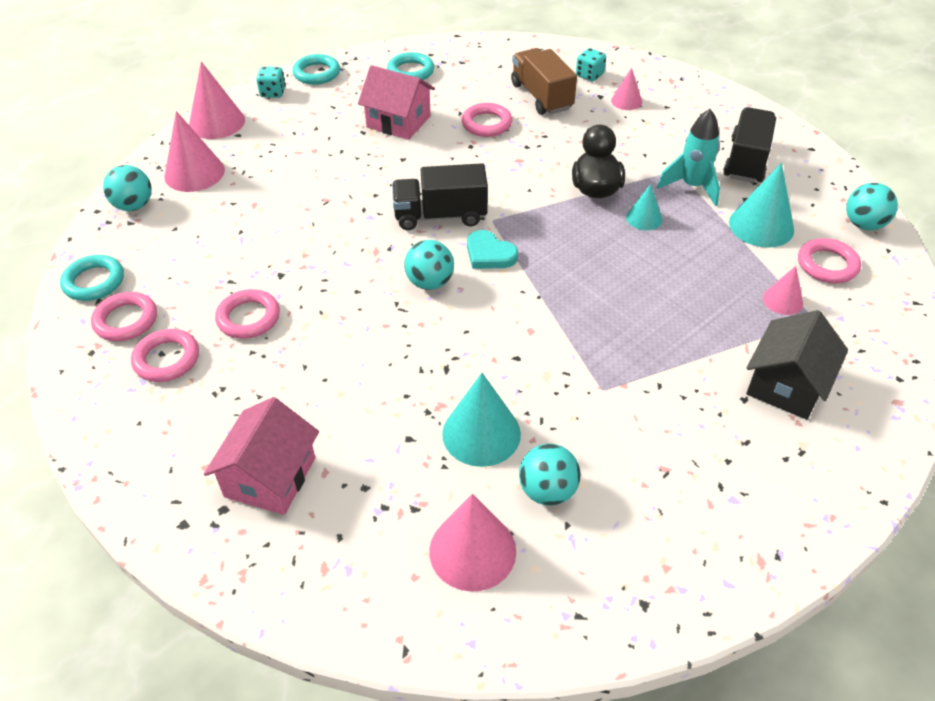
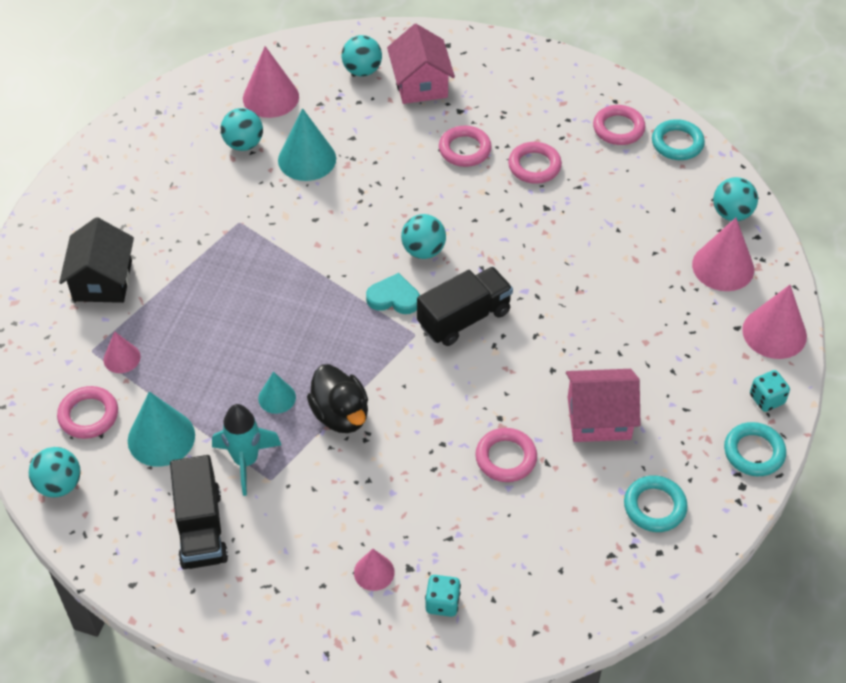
camera: 150 degrees right, 5 degrees up
pink ring [131,329,199,382] -> pink ring moved to [439,126,492,167]
brown truck [511,48,577,115] -> none
none -> turquoise ball [342,35,382,76]

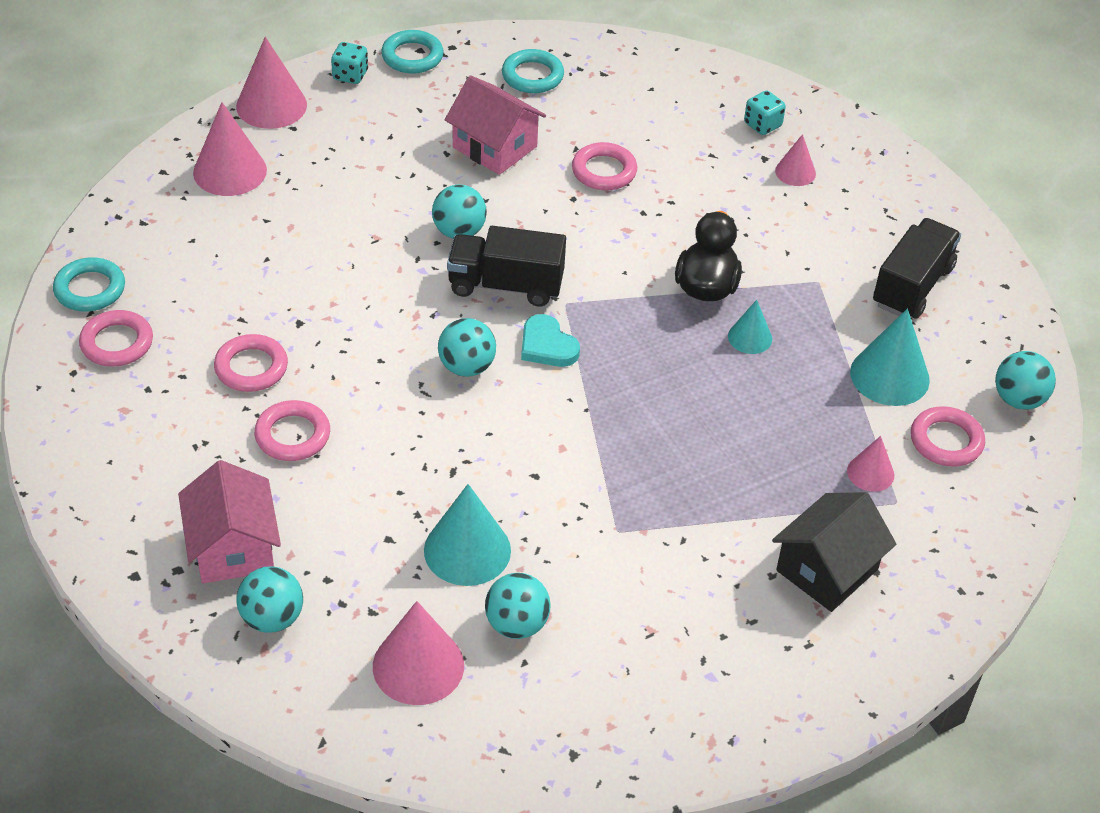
camera: 140 degrees left, 5 degrees down
turquoise rocket [212,404,281,496] -> none
pink house [387,24,455,104] -> pink house turned 45 degrees counterclockwise [178,460,281,584]
turquoise ball [713,177,758,221] -> turquoise ball moved to [432,184,487,239]

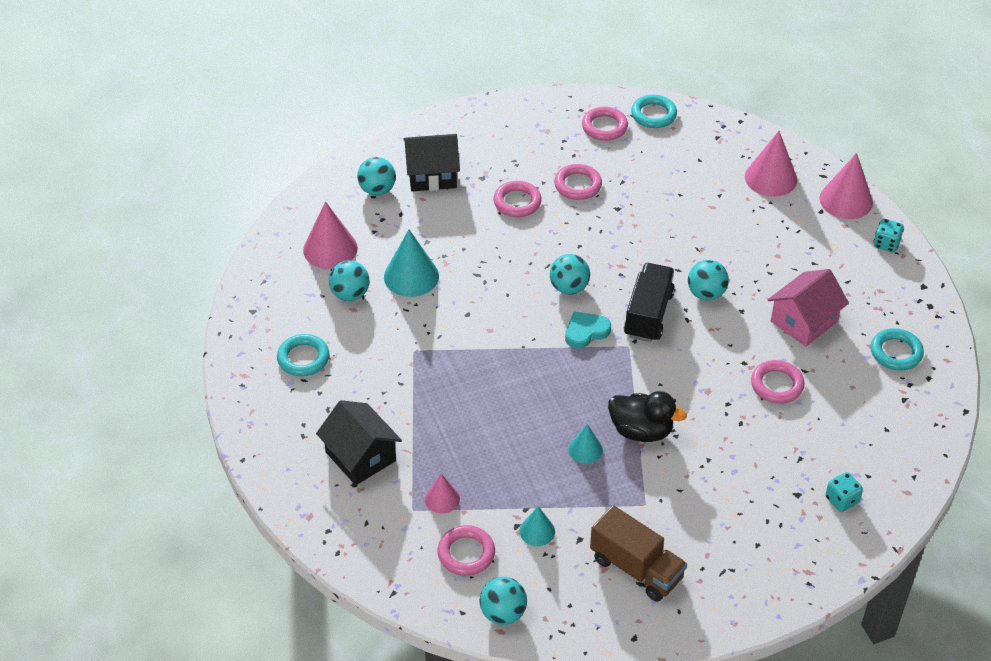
camera: 100 degrees right, 0 degrees up
pink house [178,460,281,584] -> black house [403,134,460,191]
turquoise ring [381,30,444,74] -> turquoise ring moved to [277,334,330,376]
pink cone [775,134,816,186] -> none
turquoise cone [850,309,930,406] -> turquoise cone [519,506,555,546], size x0.57
black truck [873,218,961,319] -> brown truck [590,505,687,602]

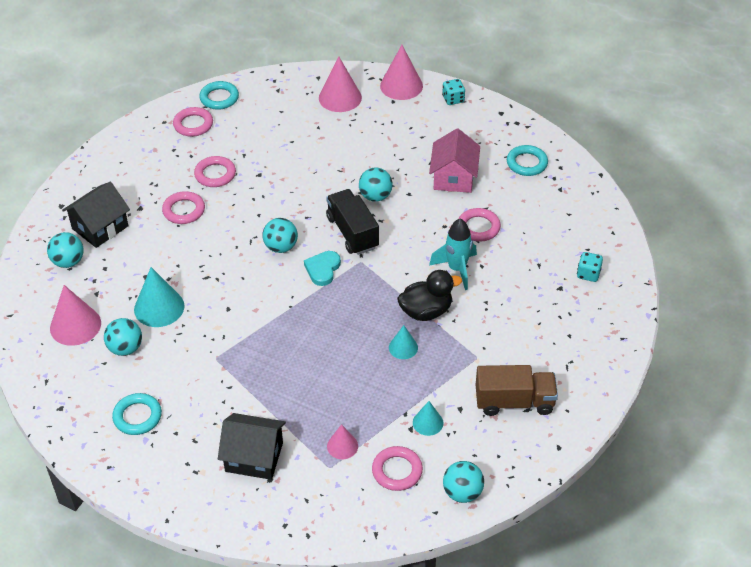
camera: 40 degrees left, 0 degrees up
none -> turquoise rocket [429,218,477,290]

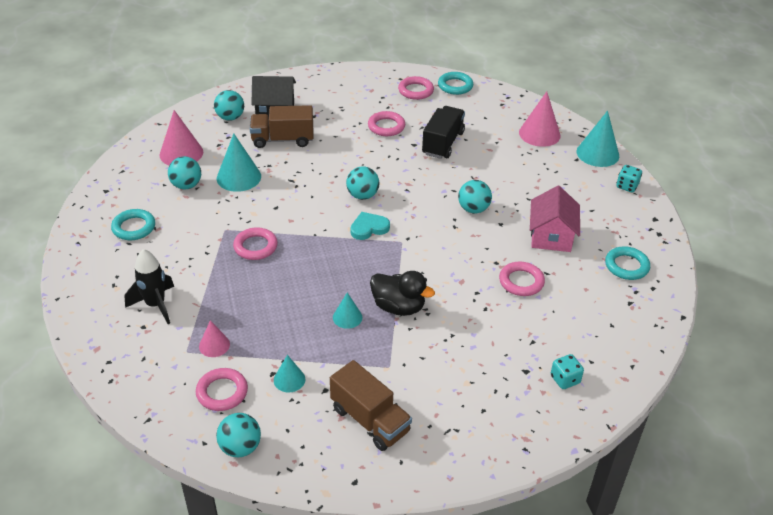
camera: 45 degrees right, 5 degrees down
pink ring [162,191,205,224] -> pink ring moved to [233,227,278,260]
black house [218,413,286,480] -> black rocket [125,249,174,324]
black truck [326,189,379,255] -> black truck moved to [422,106,465,159]
pink cone [380,45,423,100] -> turquoise cone [577,111,619,167]
pink house [429,129,480,193] -> pink house turned 45 degrees counterclockwise [530,186,580,252]
turquoise rocket [429,218,477,290] -> none
none -> brown truck [250,105,313,148]

